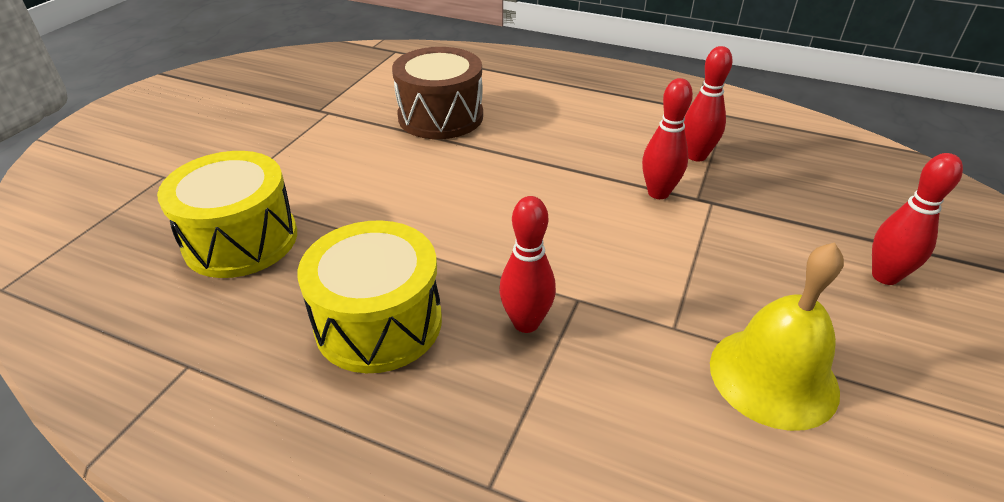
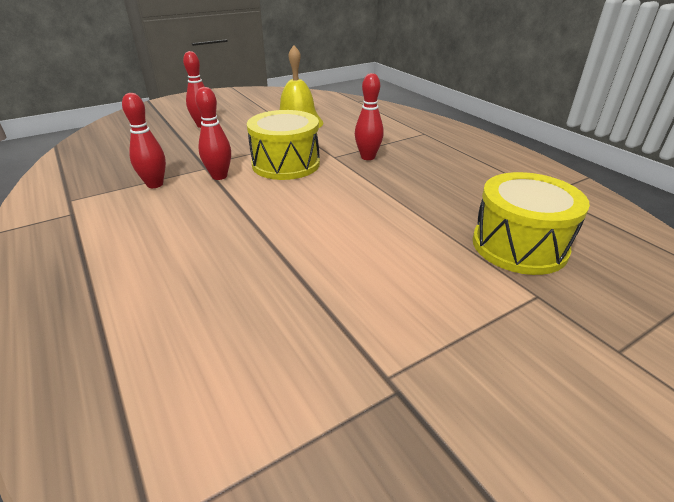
camera: 145 degrees left, 5 degrees down
yellow drum [297,220,442,373] -> yellow drum moved to [247,110,320,180]
brown drum [392,47,483,139] -> none

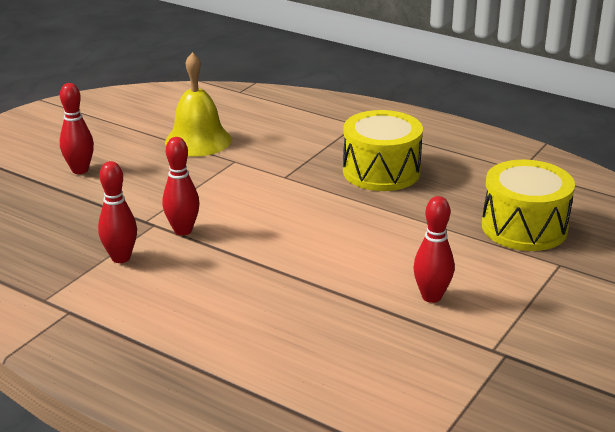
camera: 25 degrees left, 5 degrees down
yellow drum [247,110,320,180] -> yellow drum moved to [343,110,423,191]
red bowling pin [355,73,384,160] -> red bowling pin moved to [413,196,454,303]

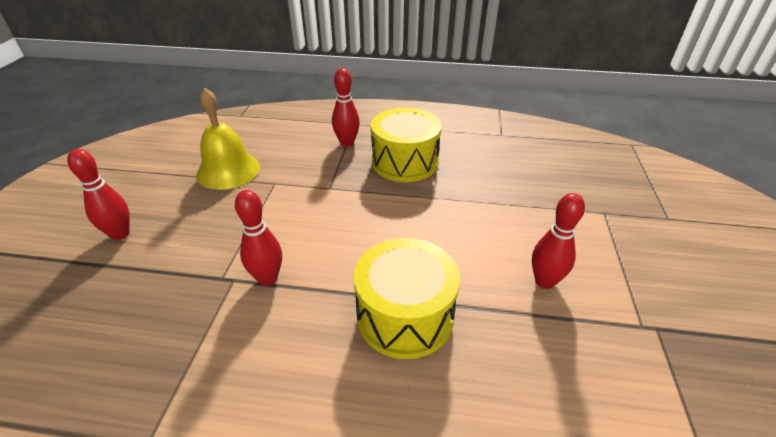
camera: 25 degrees left, 10 degrees up
red bowling pin [98,161,137,263] -> red bowling pin moved to [332,68,360,147]
yellow drum [482,160,575,251] -> yellow drum moved to [354,238,460,359]

